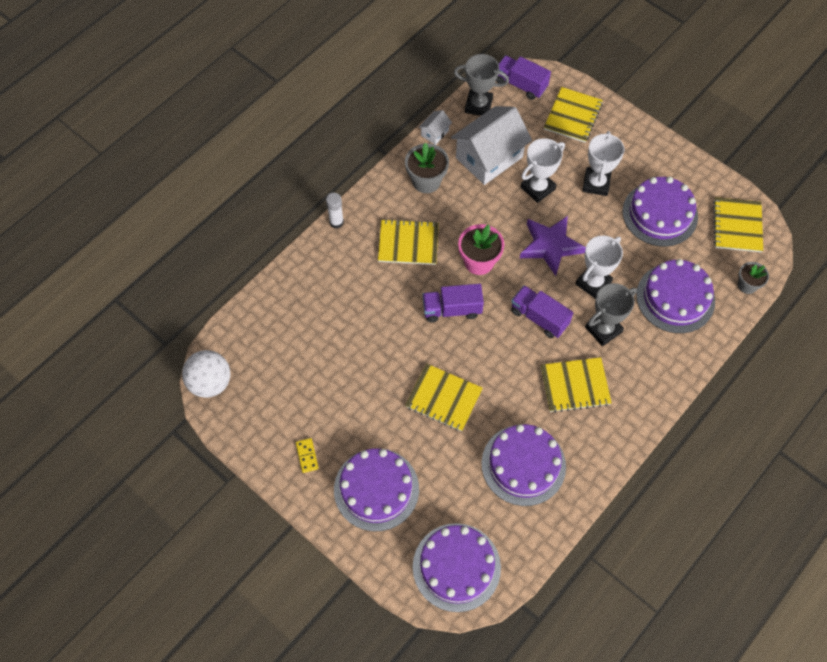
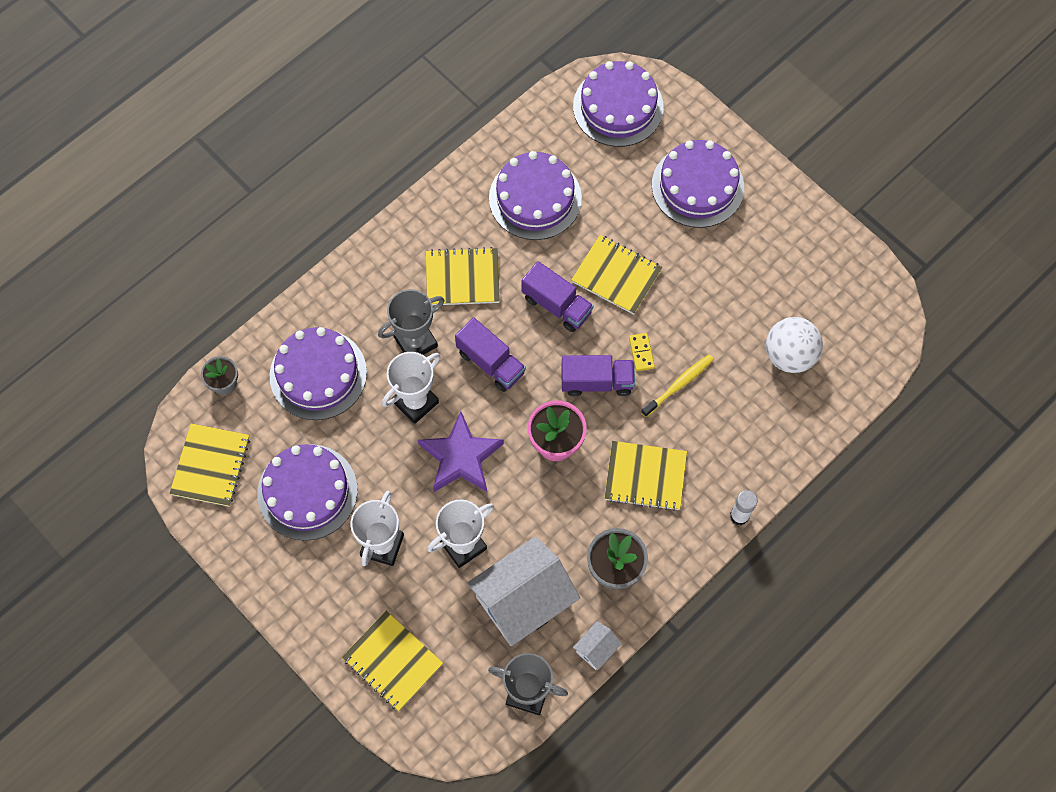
camera: 175 degrees left, 5 degrees up
white ball [182,350,231,398] -> white ball moved to [766,317,823,373]
yellow domino [296,438,319,473] -> yellow domino moved to [629,333,655,371]
purple truck [496,55,551,100] -> purple truck moved to [521,261,594,332]
yellow notebook [544,87,603,143] -> yellow notebook turned 75 degrees counterclockwise [342,611,443,711]
none -> yellow toothbrush [641,354,714,417]

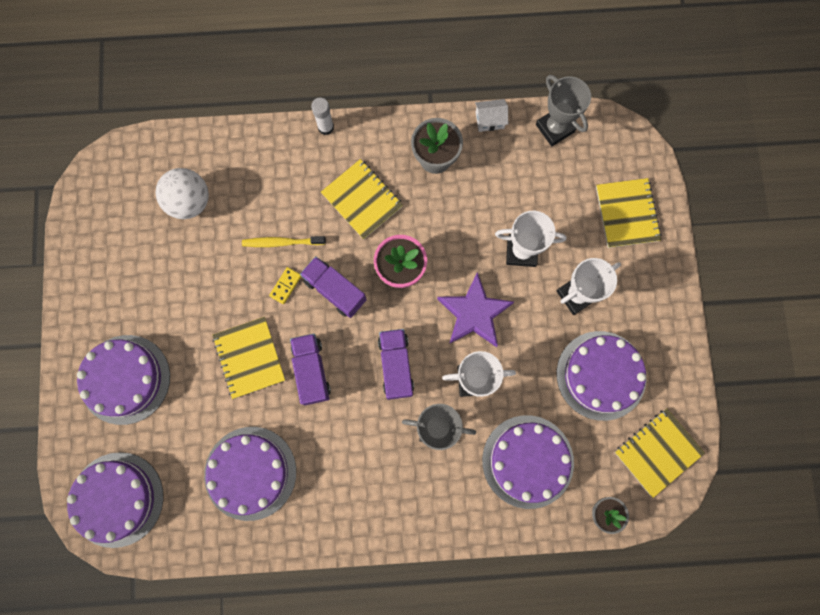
camera: 140 degrees left, 10 degrees up
yellow notebook [426,247,500,305] -> none
white house [467,537,580,646] -> none

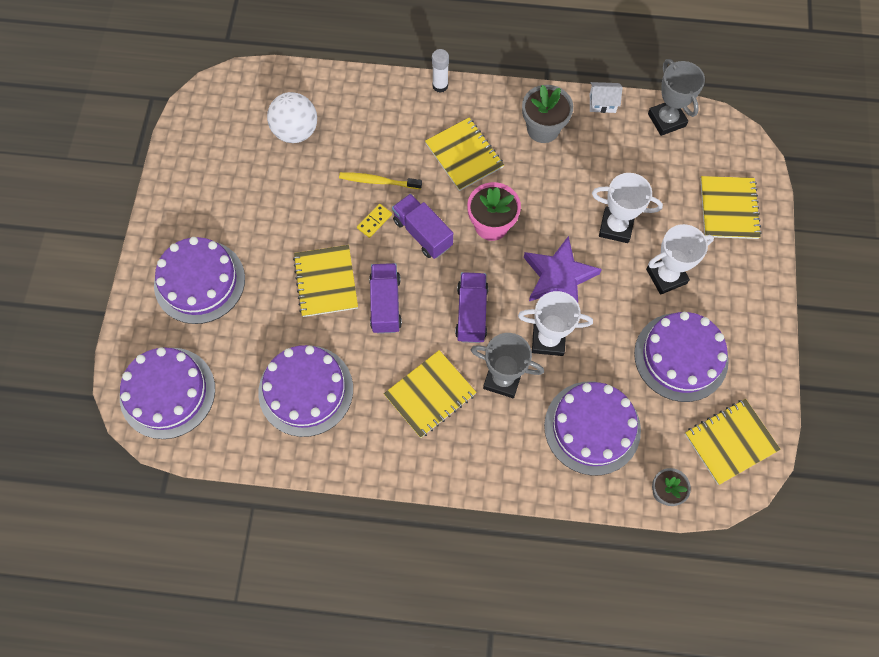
camera: 10 degrees right, 10 degrees down
none -> yellow notebook [384,350,477,438]

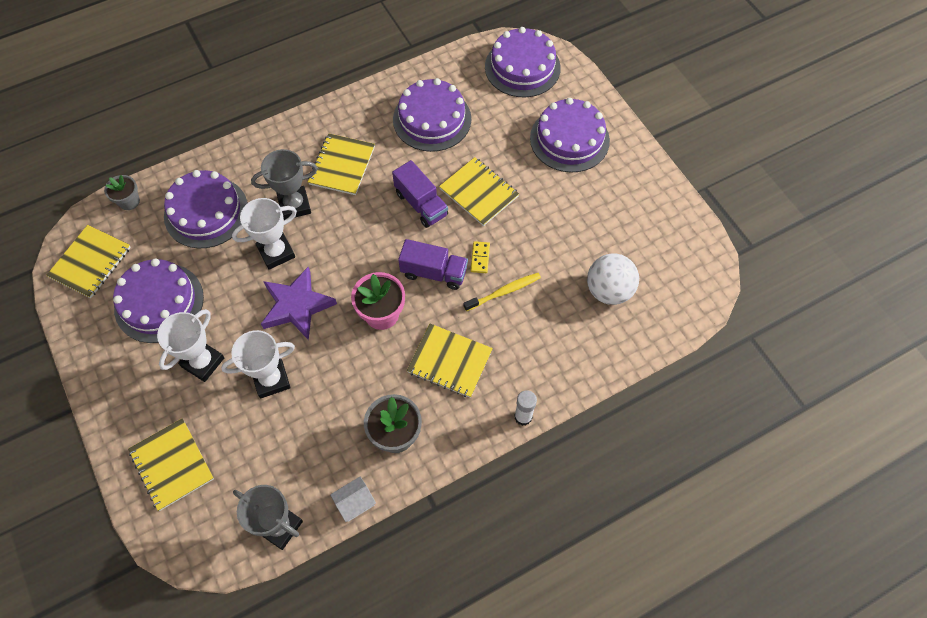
camera: 145 degrees right, 5 degrees down
purple truck [455,272,488,343] -> none

